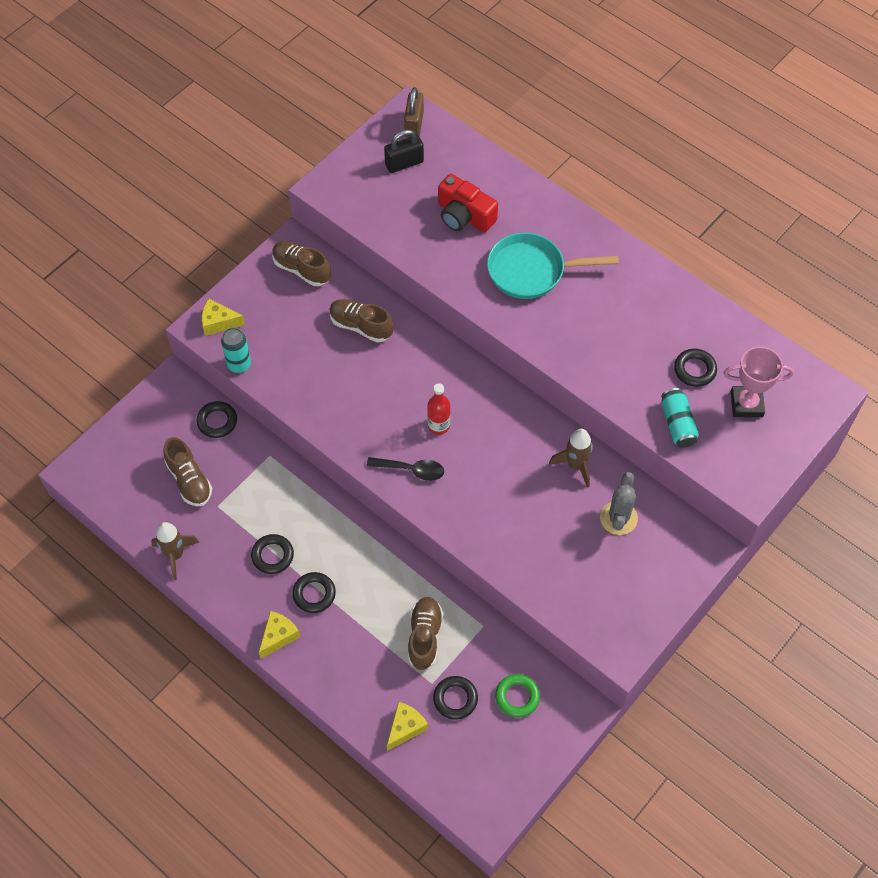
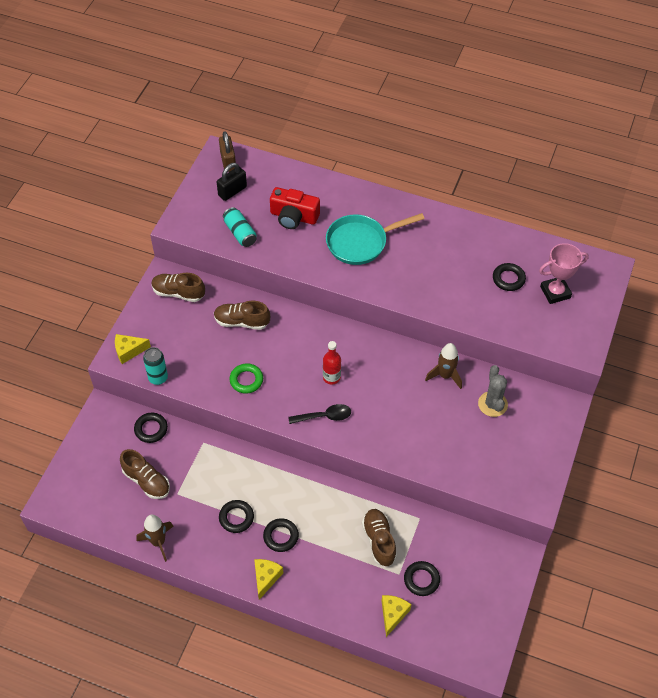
camera: 20 degrees left, 5 degrees down
green ring [495,674,540,717] -> green ring moved to [229,363,263,394]
turquoise can [661,388,699,448] -> turquoise can moved to [223,207,257,247]

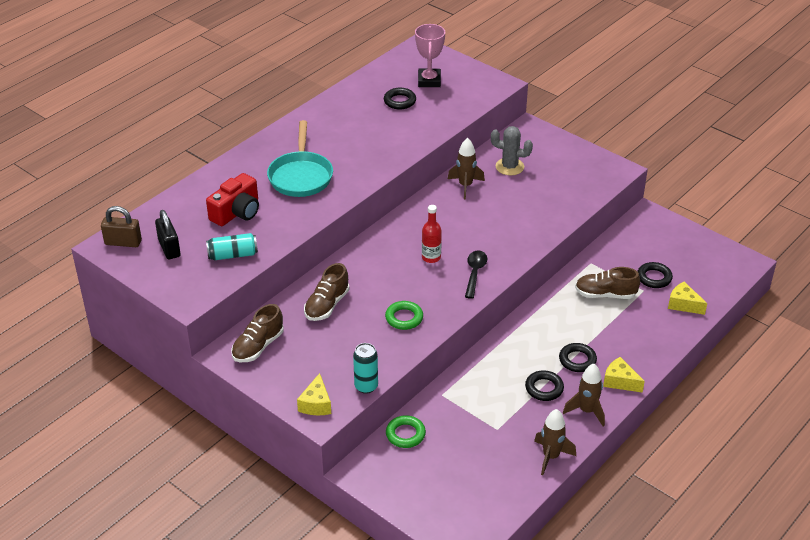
camera: 70 degrees left, 15 degrees down
brown shoe [120,449,170,499] -> none
black ring [134,413,168,443] -> green ring [386,415,426,448]
none -> brown rocket [563,363,605,426]

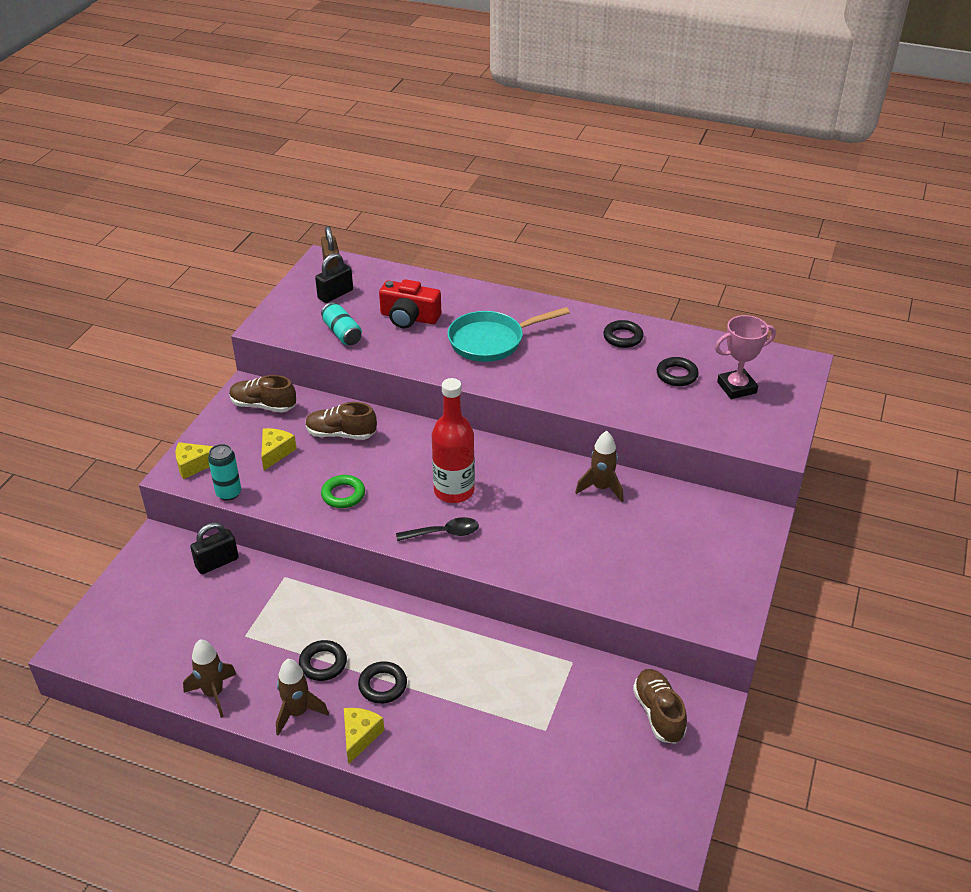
camera: 70 degrees right, 0 degrees up
green ring [386,415,426,448] -> black padlock [190,522,239,574]
red bottle [422,205,442,263] -> red bottle [432,378,475,503], size x1.75
grey cactus [491,126,533,175] -> none
brown shoe [575,267,640,299] -> brown shoe moved to [633,669,687,744]
black ring [637,262,673,288] -> black ring moved to [603,320,644,348]
yellow cheese [668,282,707,315] -> yellow cheese moved to [261,428,297,471]

